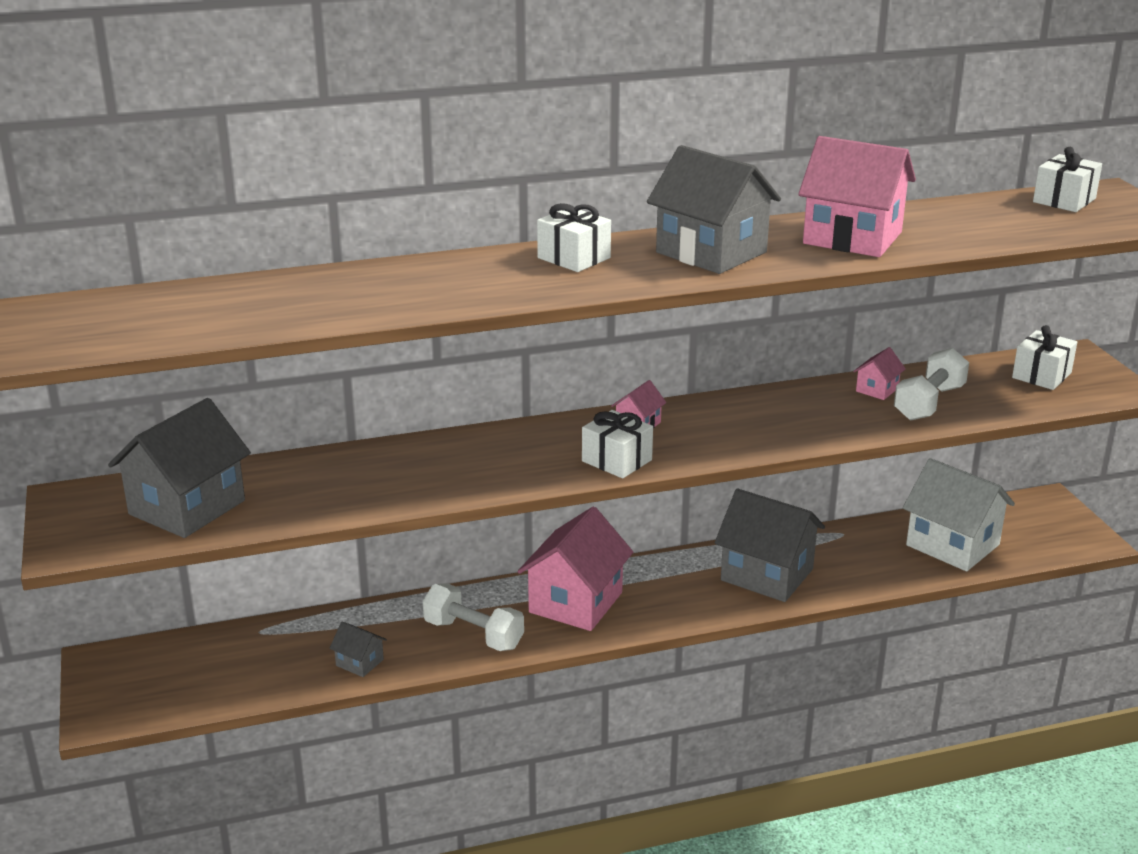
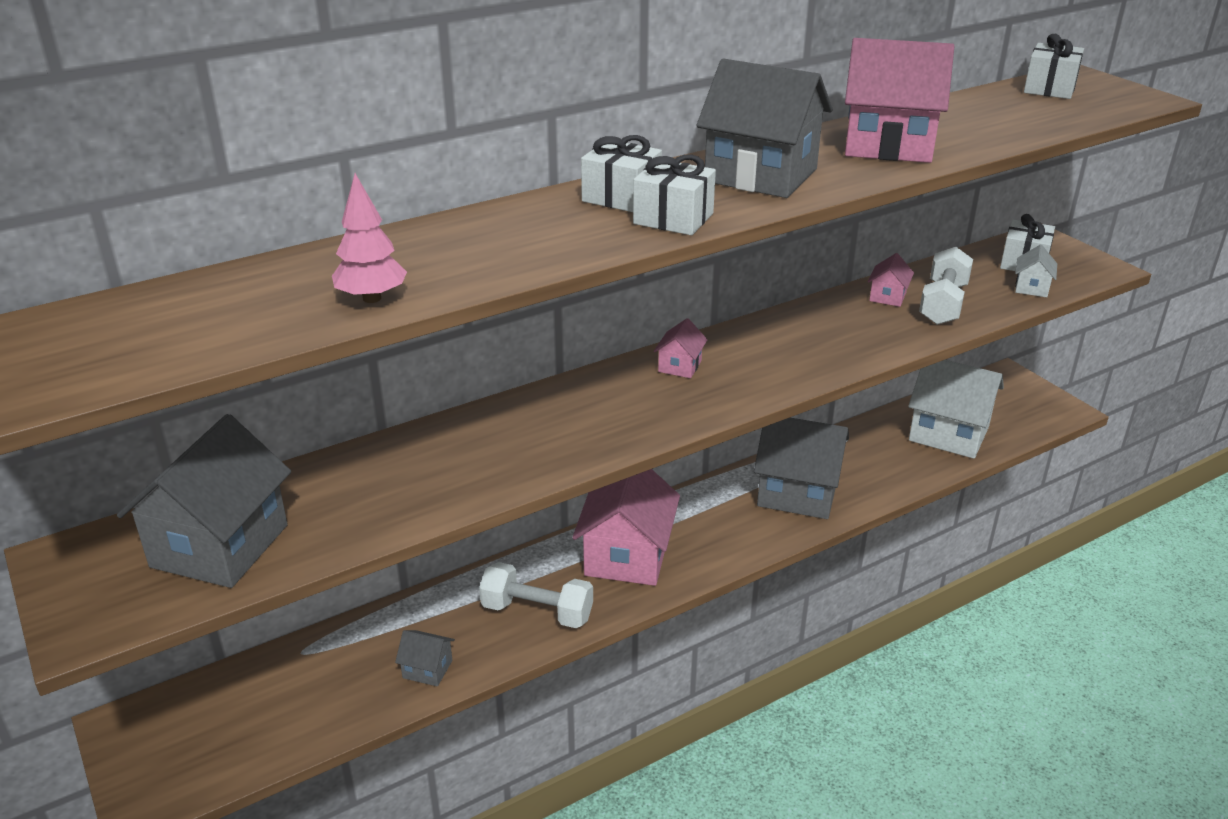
camera: 15 degrees left, 5 degrees up
white gift [582,410,653,479] -> white gift moved to [633,154,716,235]
none -> pink tree [332,173,407,303]
none -> white house [1015,245,1057,297]

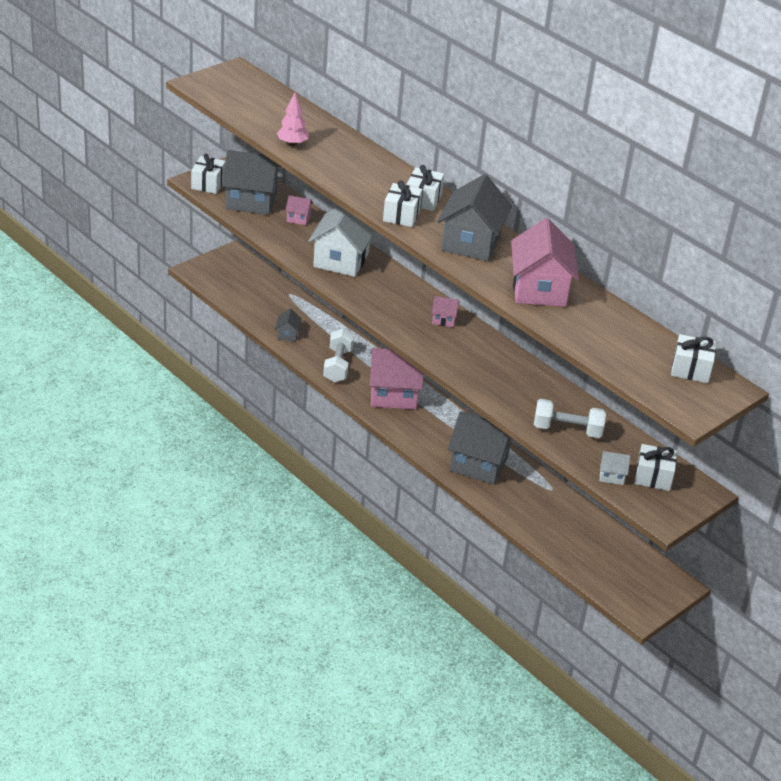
camera: 75 degrees right, 5 degrees up
grey house [754,418,849,519] -> grey house turned 75 degrees counterclockwise [448,411,511,485]
pink house [868,253,914,307] -> pink house moved to [285,195,313,225]
white house [908,360,1004,459] -> white house moved to [308,206,375,277]
none -> white gift [191,154,226,194]

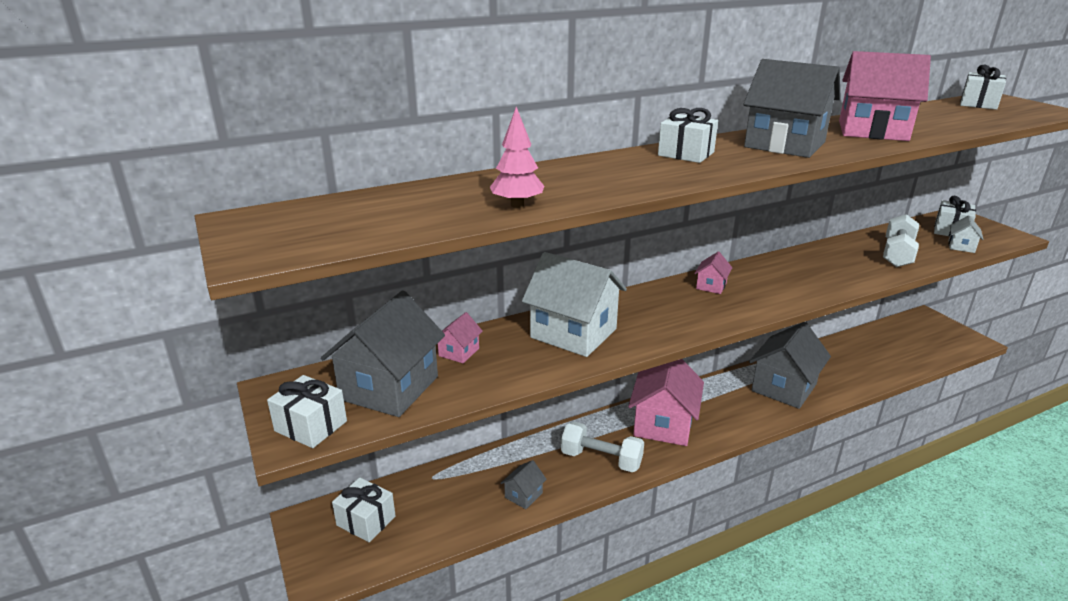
camera: 70 degrees left, 10 degrees down
grey house [275,309,302,341] -> grey house turned 75 degrees counterclockwise [501,460,547,509]
white gift [383,181,423,227] -> white gift moved to [332,477,396,542]

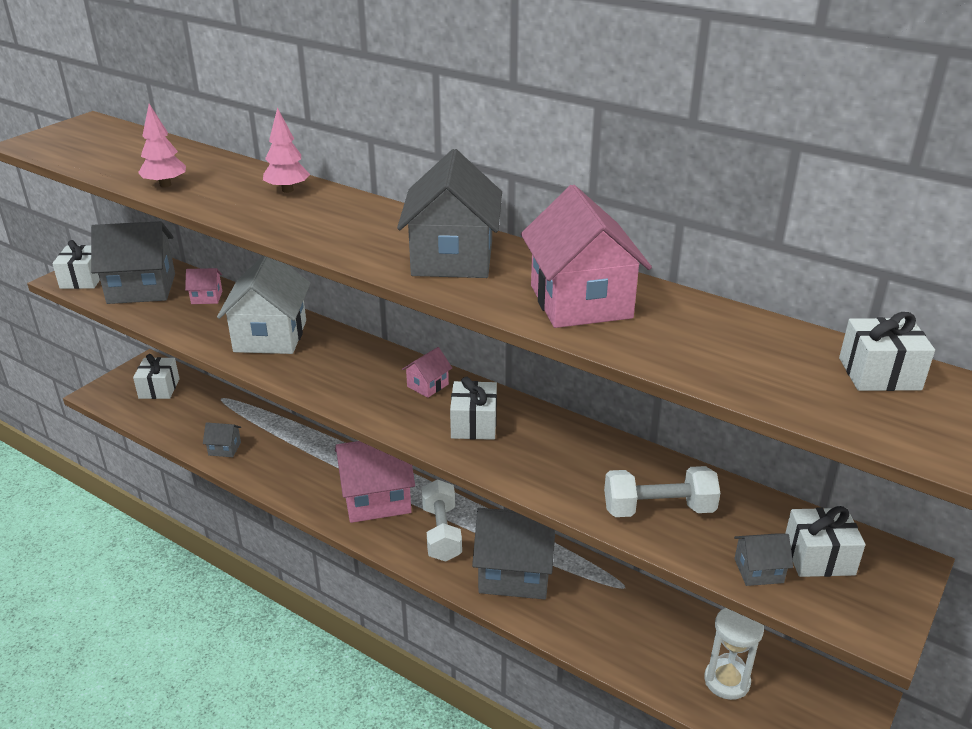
camera: 60 degrees right, 5 degrees up
white dumbbell [561,422,644,472] -> white dumbbell moved to [422,479,462,562]
white gift [658,108,718,163] -> white gift moved to [450,377,497,440]
pink house [694,252,733,294] -> pink house turned 45 degrees counterclockwise [402,347,452,398]
white house [948,215,983,253] -> grey house [734,534,793,586]
none -> pink tree [263,107,310,193]
none -> white hourglass [704,608,764,700]

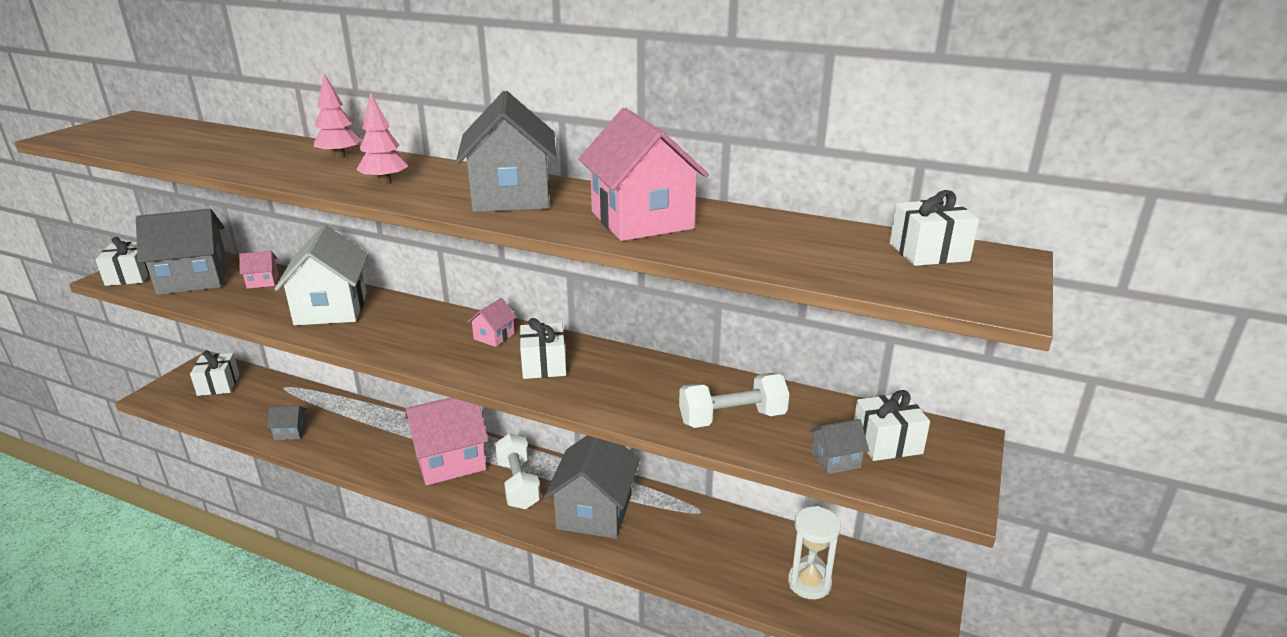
camera: 10 degrees left, 5 degrees down
pink tree [138,104,186,187] -> pink tree moved to [356,92,408,185]
grey house [472,508,555,599] -> grey house turned 75 degrees counterclockwise [544,436,640,539]

